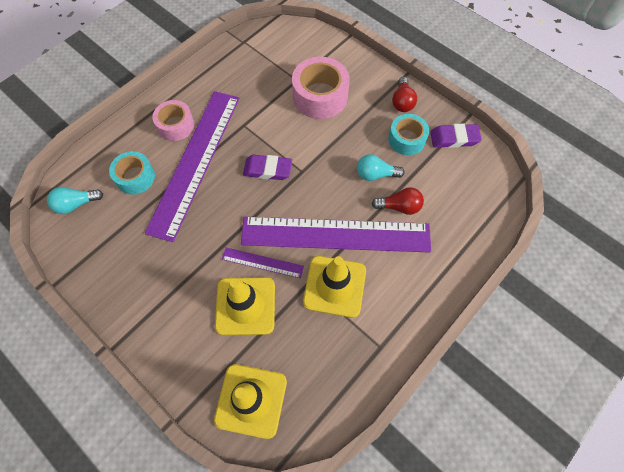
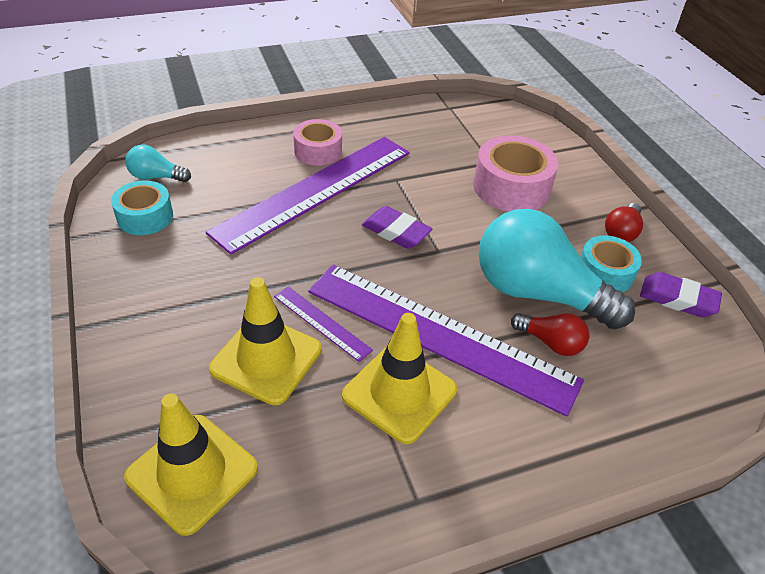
camera: 25 degrees right, 20 degrees down
turquoise tape [109,151,155,195] -> turquoise tape moved to [111,181,173,235]
turquoise light bulb [357,154,404,181] -> turquoise light bulb [479,209,635,330], size x2.21

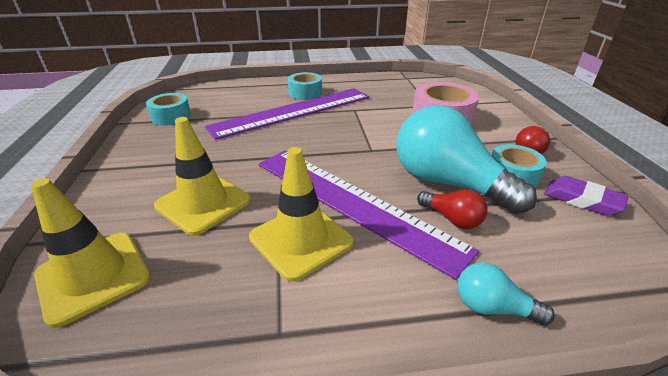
camera: 15 degrees right, 10 degrees down
turquoise light bulb [125,145,191,182] -> turquoise light bulb moved to [458,262,555,326]
purple ruler [274,286,373,362] -> none
pink tape [293,119,342,166] -> turquoise tape [288,72,322,100]
purple eraser [362,206,433,249] -> none

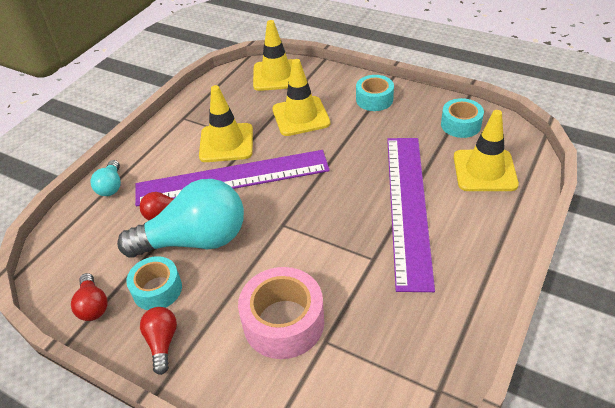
camera: 130 degrees right, 10 degrees up
turquoise tape [288,72,322,100] -> turquoise tape moved to [356,75,394,111]
turquoise light bulb [458,262,555,326] -> turquoise light bulb turned 120 degrees clockwise [90,160,121,196]
purple eraser [544,176,628,216] -> red light bulb [71,273,108,321]
none -> yellow traffic cone [454,110,519,191]

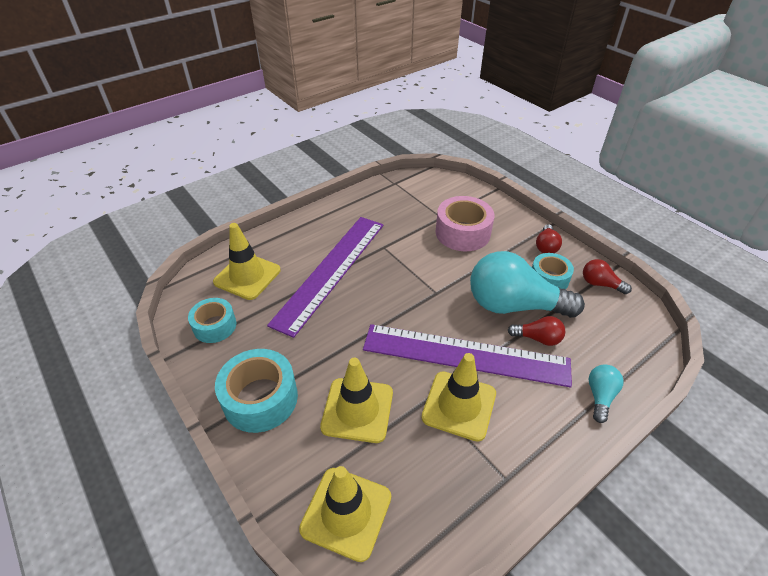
camera: 160 degrees left, 0 degrees up
red light bulb [71,273,108,321] -> red light bulb turned 60 degrees counterclockwise [583,259,632,294]
turquoise tape [356,75,394,111] -> turquoise tape [215,349,298,433], size x1.55

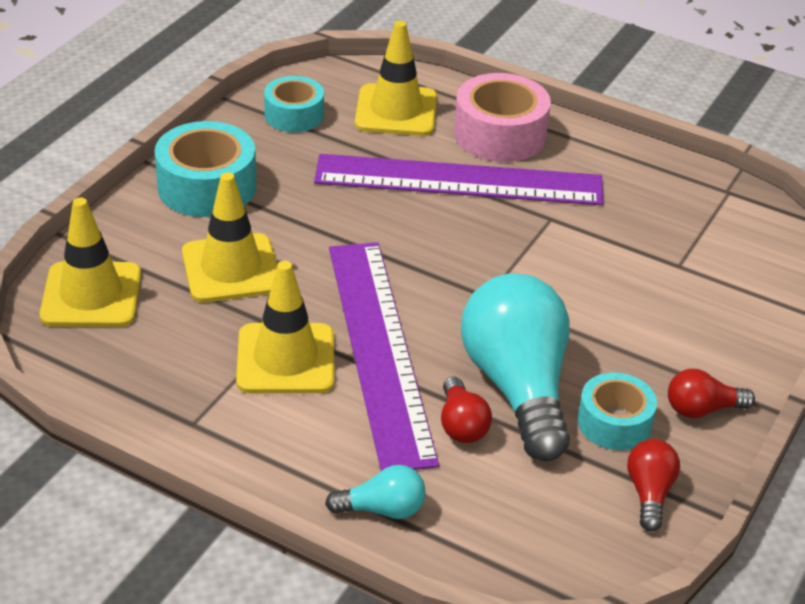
camera: 65 degrees right, 5 degrees down
pink tape [436,196,494,251] -> pink tape moved to [454,73,551,162]

